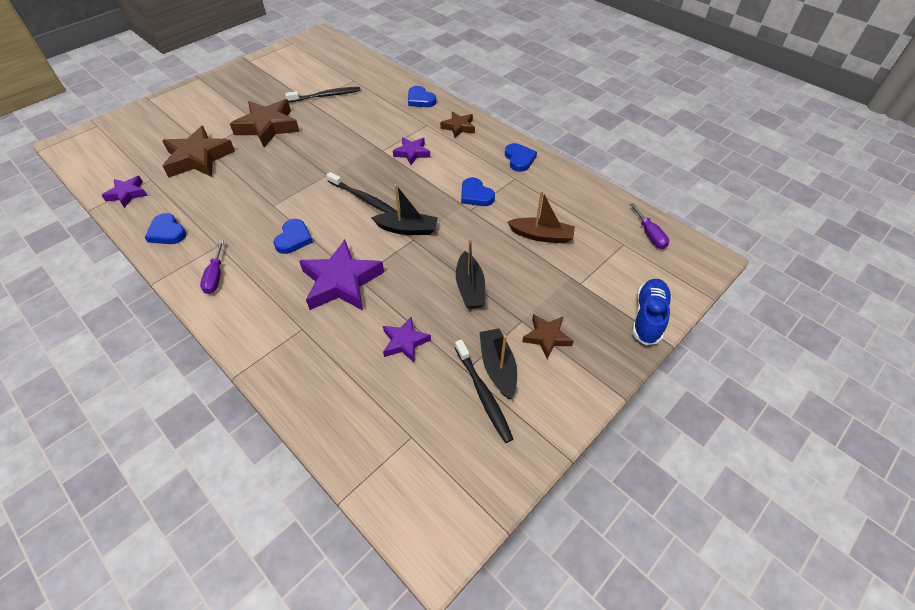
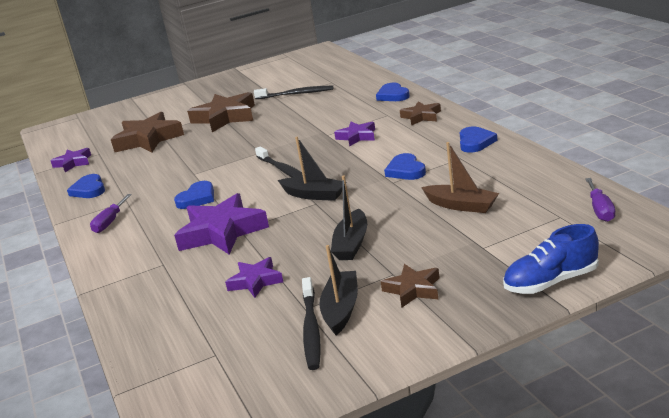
camera: 25 degrees right, 25 degrees down
blue shoe [632,279,672,345] -> blue shoe turned 150 degrees counterclockwise [503,224,599,294]

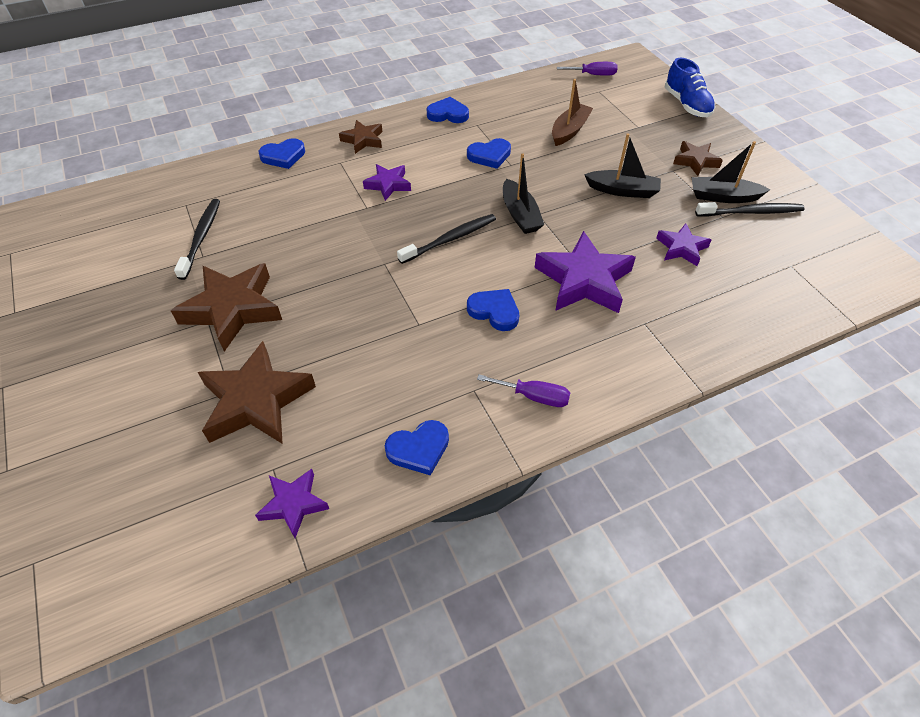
camera: 95 degrees left, 25 degrees up
black boat [278,137,343,201] -> black boat turned 135 degrees clockwise [503,153,544,234]

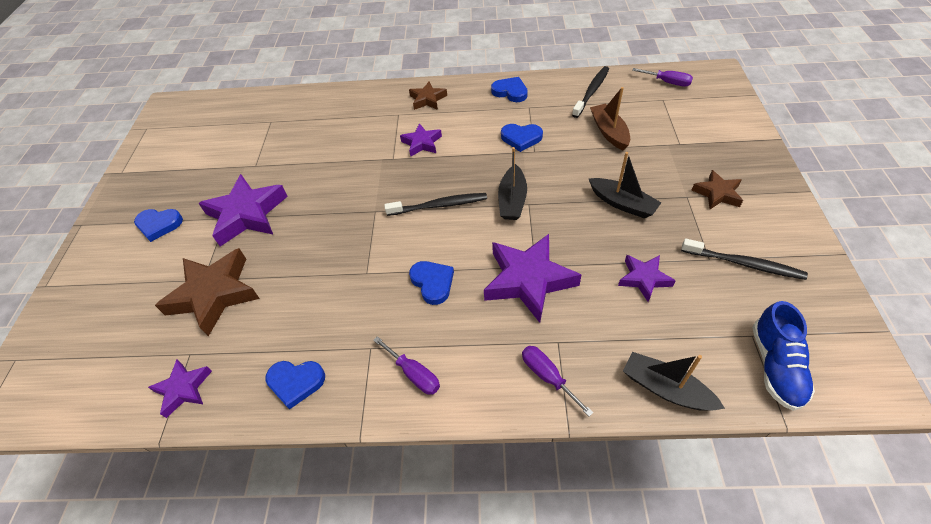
camera: 30 degrees right, 0 degrees up
brown star [171,263,282,352] -> purple star [198,174,288,246]
black toothbrush [174,199,220,280] -> black toothbrush moved to [572,66,609,118]
blue heart [259,138,305,169] -> blue heart moved to [134,209,183,242]
brown boat [552,79,593,146] -> brown boat turned 75 degrees counterclockwise [590,87,630,150]
blue shoe [665,58,715,117] -> blue shoe moved to [752,301,815,411]
black boat [691,141,771,203] -> black boat moved to [623,352,725,410]
none -> purple screwdriver [522,346,593,416]

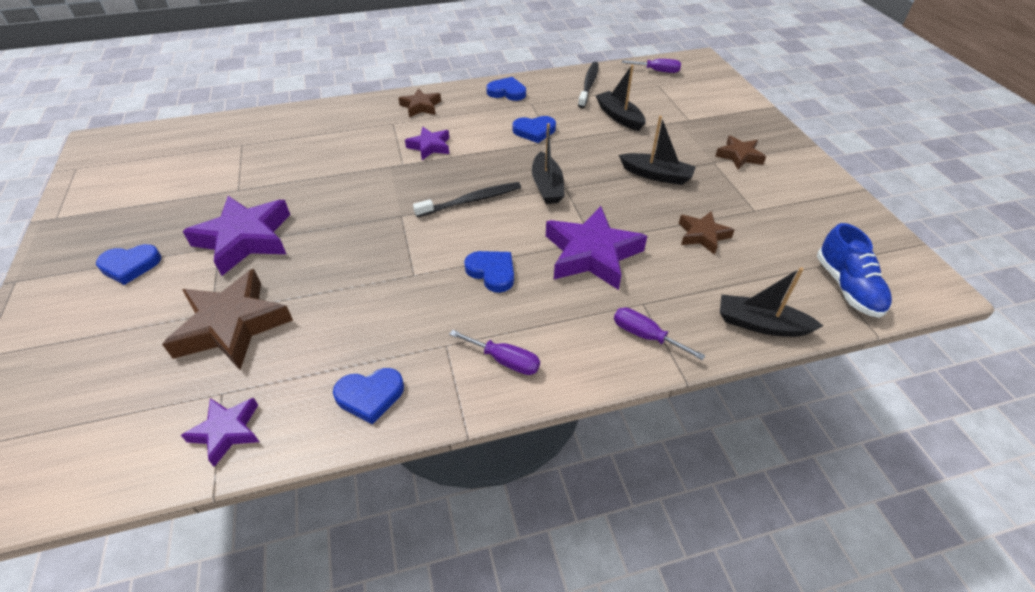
camera: 20 degrees left, 5 degrees down
brown boat [590,87,630,150] -> black boat [595,65,645,131]
purple star [618,255,676,302] -> brown star [679,211,734,255]
black toothbrush [681,238,808,280] -> none

